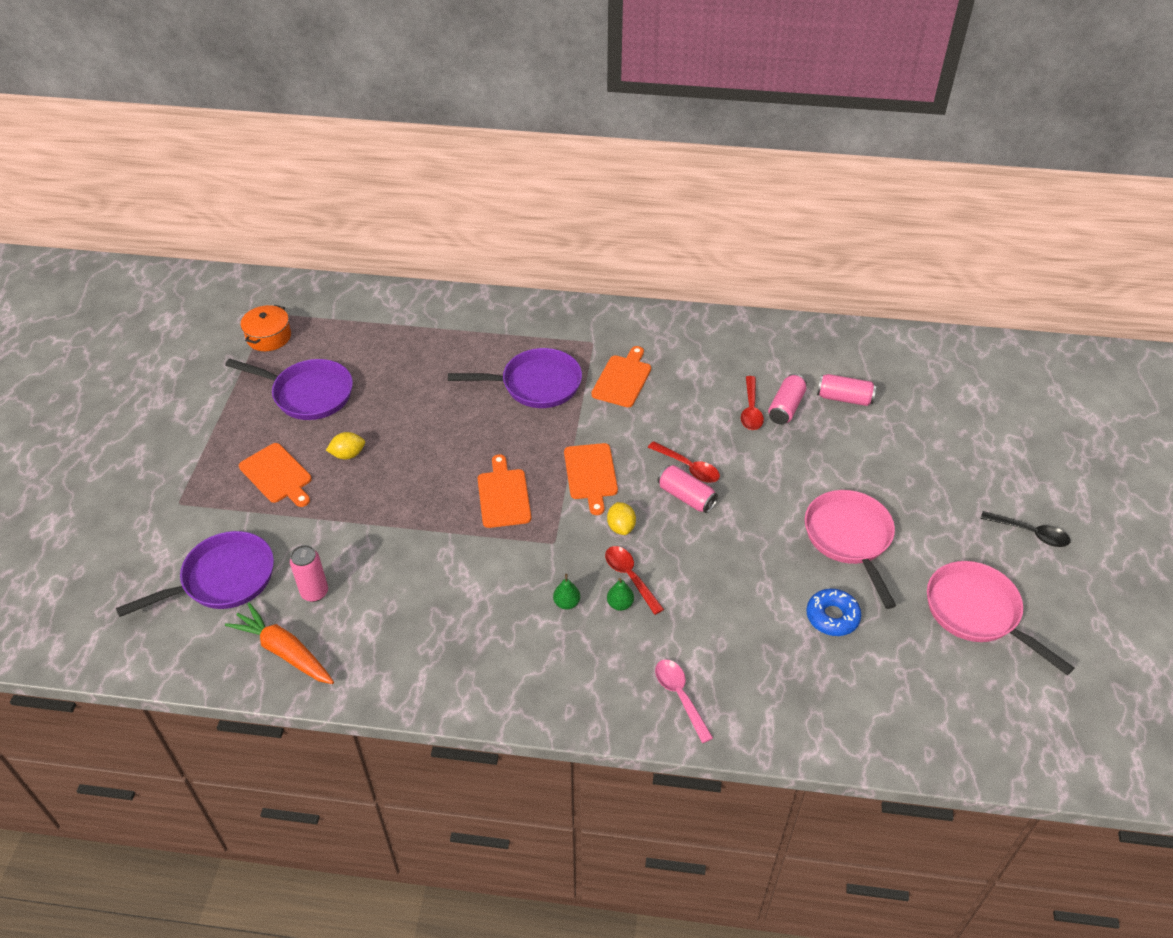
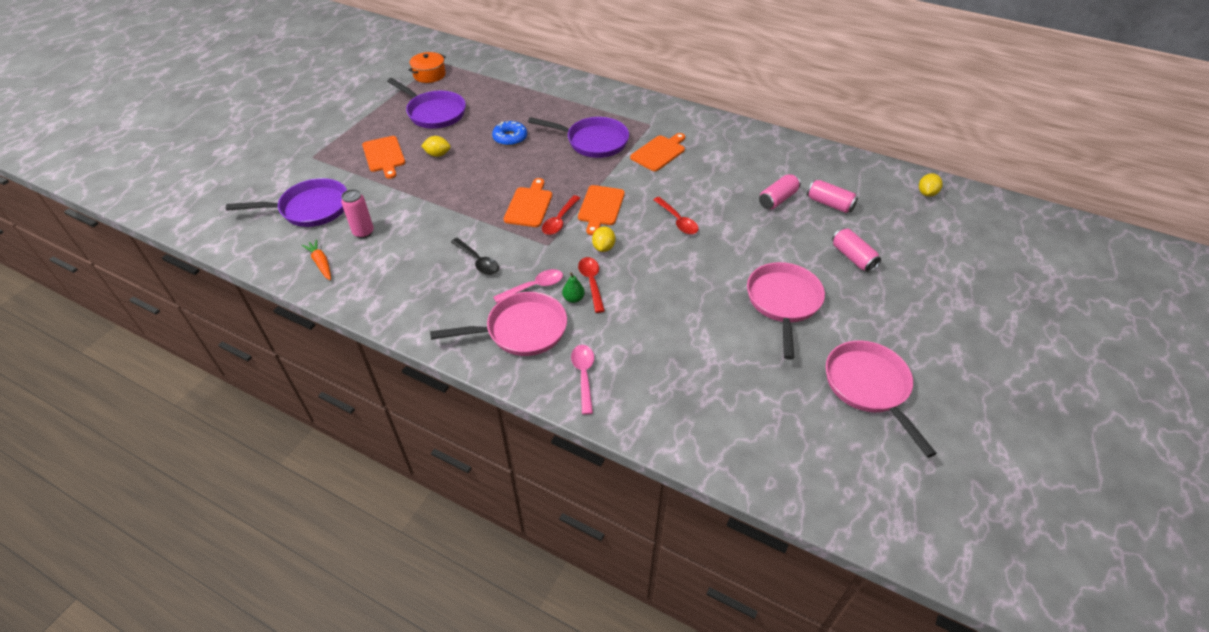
camera: 20 degrees right, 0 degrees up
orange carrot [225,603,334,684] -> orange carrot [302,239,331,280], size x0.62
green pear [553,574,580,610] -> pink spoon [493,269,563,303]
pink can [658,465,718,513] -> pink can moved to [832,228,881,272]
red spoon [741,376,764,430] -> red spoon moved to [542,195,580,235]
blue donut [806,589,861,636] -> blue donut moved to [492,121,527,146]
black spoon [980,511,1070,547] -> black spoon moved to [451,238,499,275]
none -> pink pan [430,292,567,356]
none -> yellow lemon [919,173,943,197]

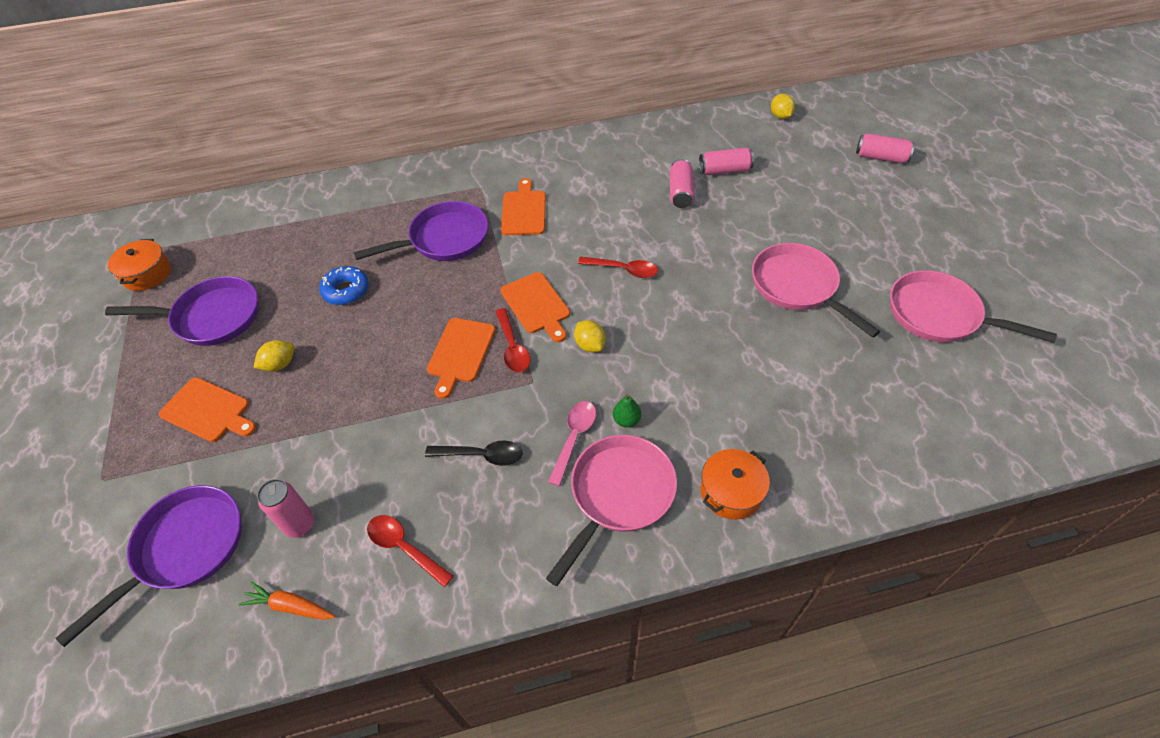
camera: 40 degrees left, 5 degrees up
orange cutting board [504,178,552,227] -> orange cutting board turned 135 degrees counterclockwise [427,318,495,399]
pink spoon [571,345,594,415] -> orange pot [701,449,770,520]
red spoon [578,257,605,313] -> red spoon moved to [367,515,454,587]
pink can [832,228,881,272] -> pink can moved to [856,133,915,163]

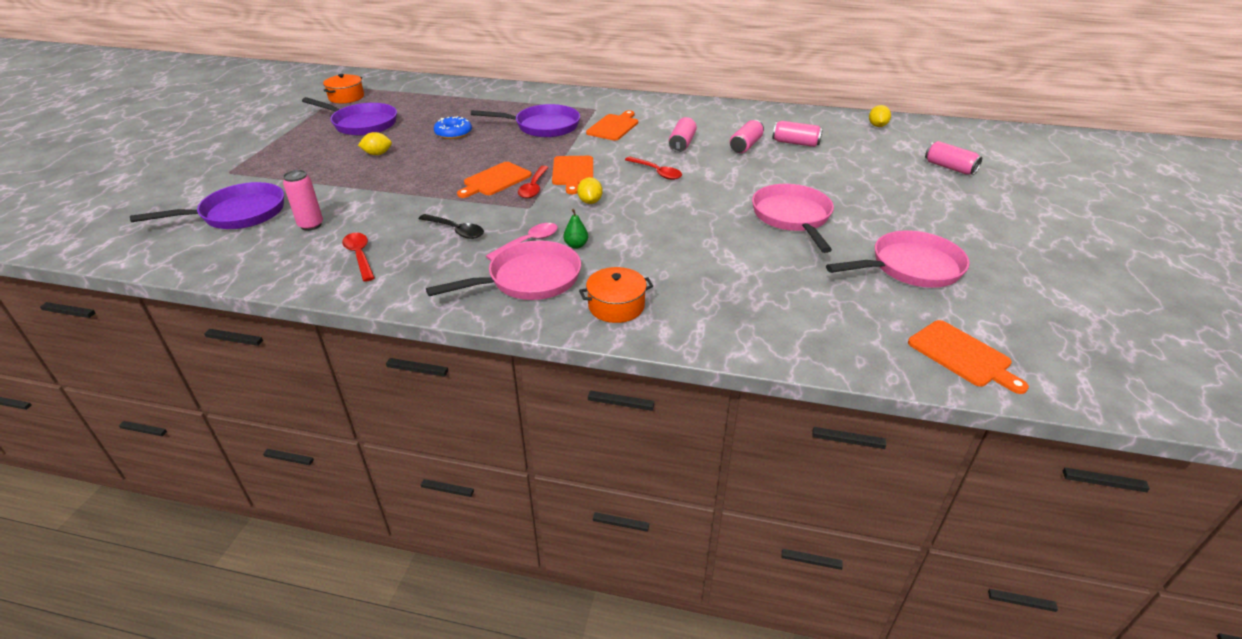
camera: 25 degrees right, 15 degrees down
orange cutting board [159,377,256,442] -> orange cutting board moved to [908,320,1029,394]
orange carrot [238,581,335,620] -> none
pink pan [890,270,1057,343] -> pink pan turned 105 degrees clockwise [826,230,970,288]
none -> pink can [669,117,697,152]

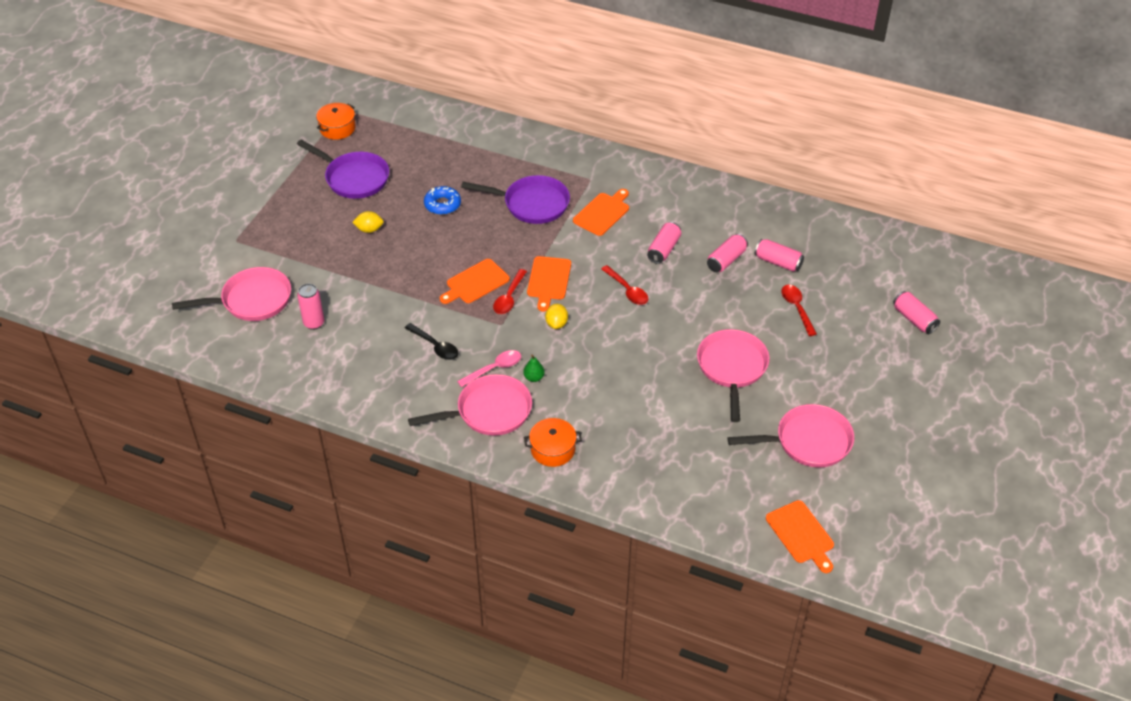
camera: 10 degrees right, 10 degrees up
purple pan [130,182,284,229] -> pink pan [172,267,291,321]
red spoon [342,233,375,282] -> red spoon moved to [781,285,817,336]
yellow lemon [869,105,891,127] -> none

